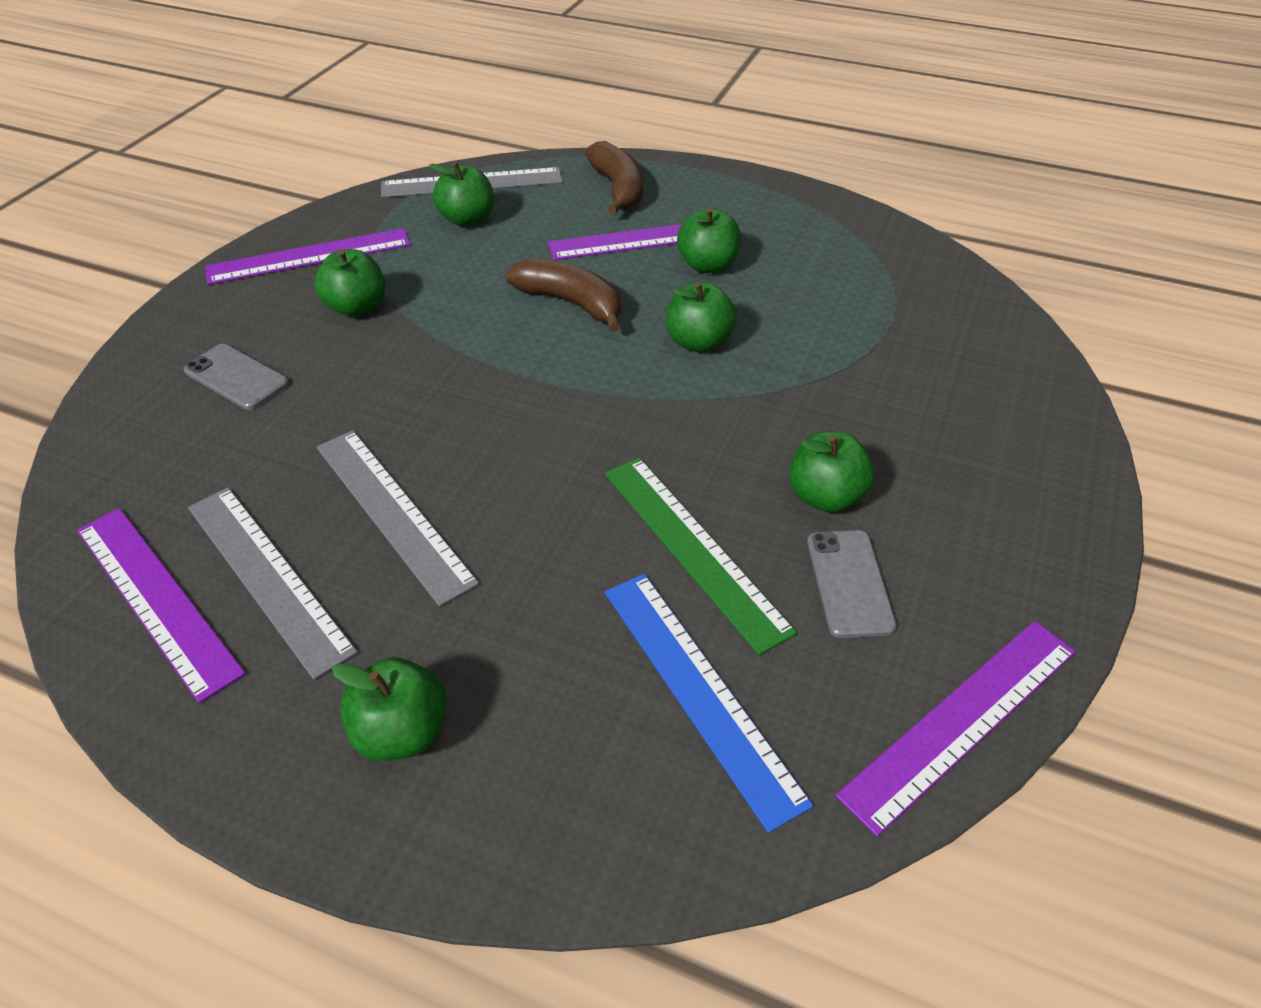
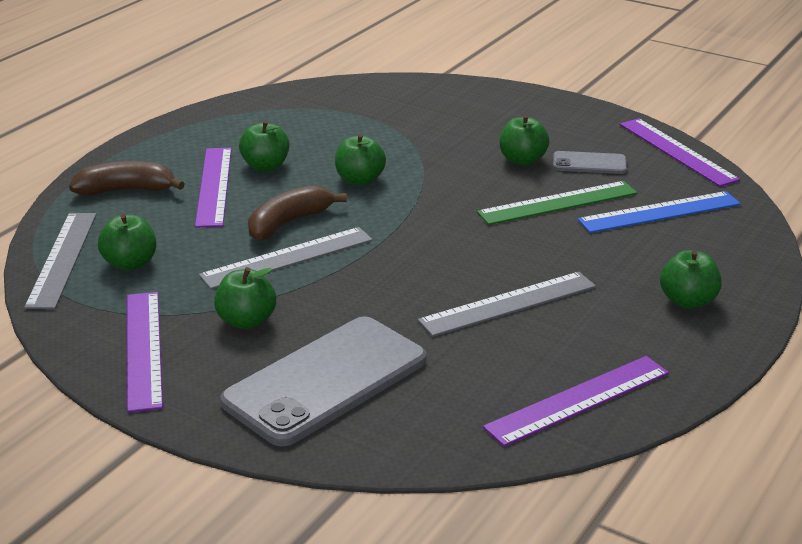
camera: 80 degrees left, 15 degrees down
grey phone [184,344,289,410] -> grey phone [221,316,426,447], size x2.12
grey ruler [188,487,358,680] -> grey ruler moved to [199,227,373,289]

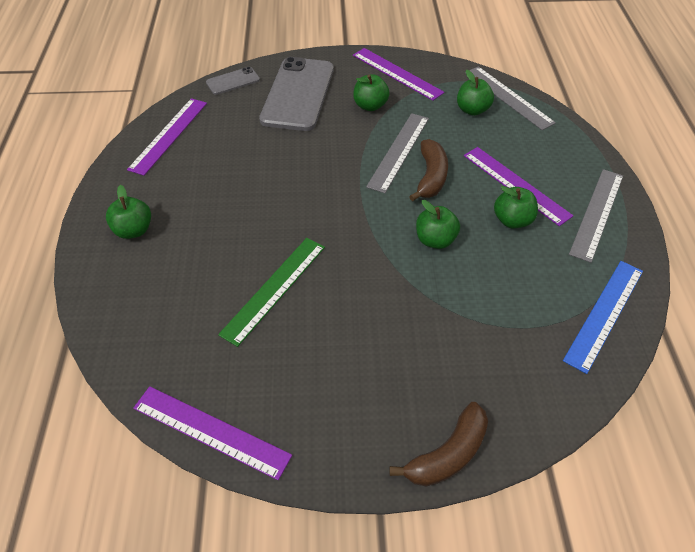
camera: 145 degrees right, 20 degrees up
brown banana [69,161,185,195] -> brown banana moved to [390,402,488,487]
grey ruler [418,272,596,337] -> grey ruler moved to [569,169,623,263]
green apple [499,115,549,165] -> none
grey phone [553,151,627,174] -> grey phone moved to [206,67,260,95]
blue ruler [578,191,741,233] -> blue ruler moved to [563,261,643,374]

